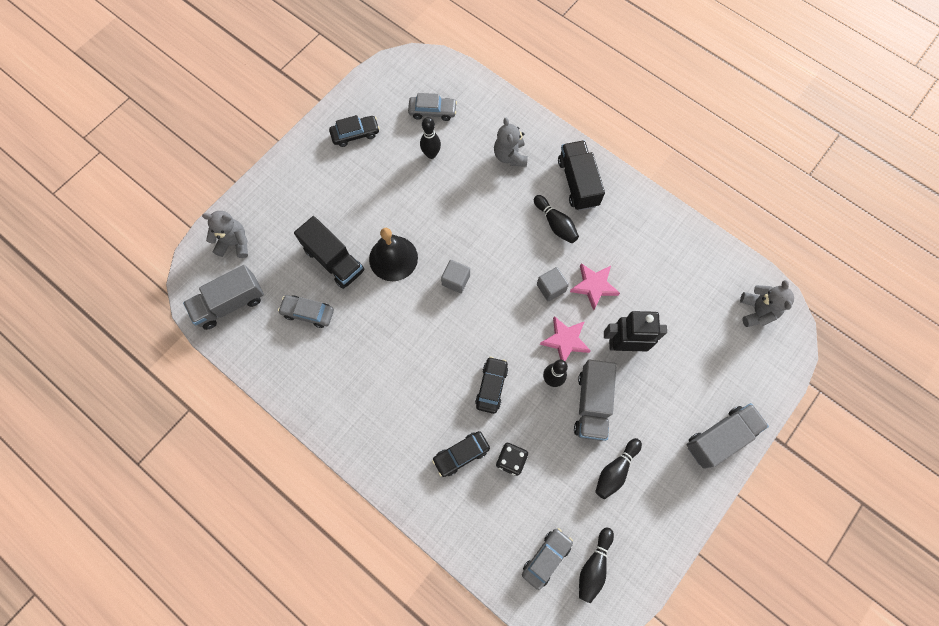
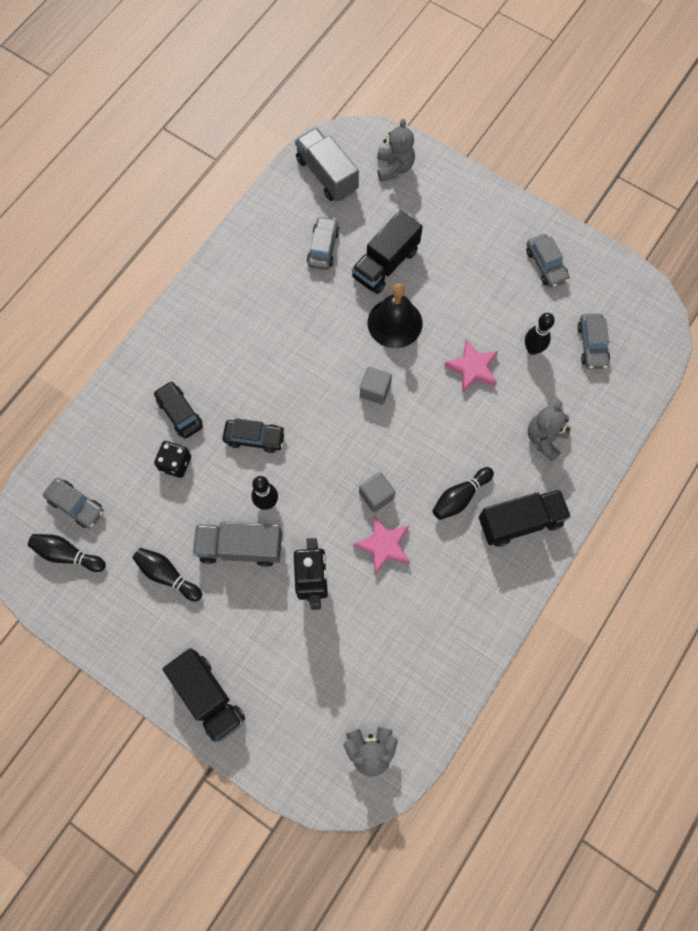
camera: 85 degrees right, 0 degrees up
black car [329,115,380,147] -> grey car [526,234,570,288]
grey teddy bear [494,118,528,167] -> grey teddy bear turned 45 degrees counterclockwise [528,400,571,461]
pink star [540,316,591,361] -> pink star moved to [444,339,498,393]
grey truck [686,403,769,469] -> black truck [163,648,245,744]

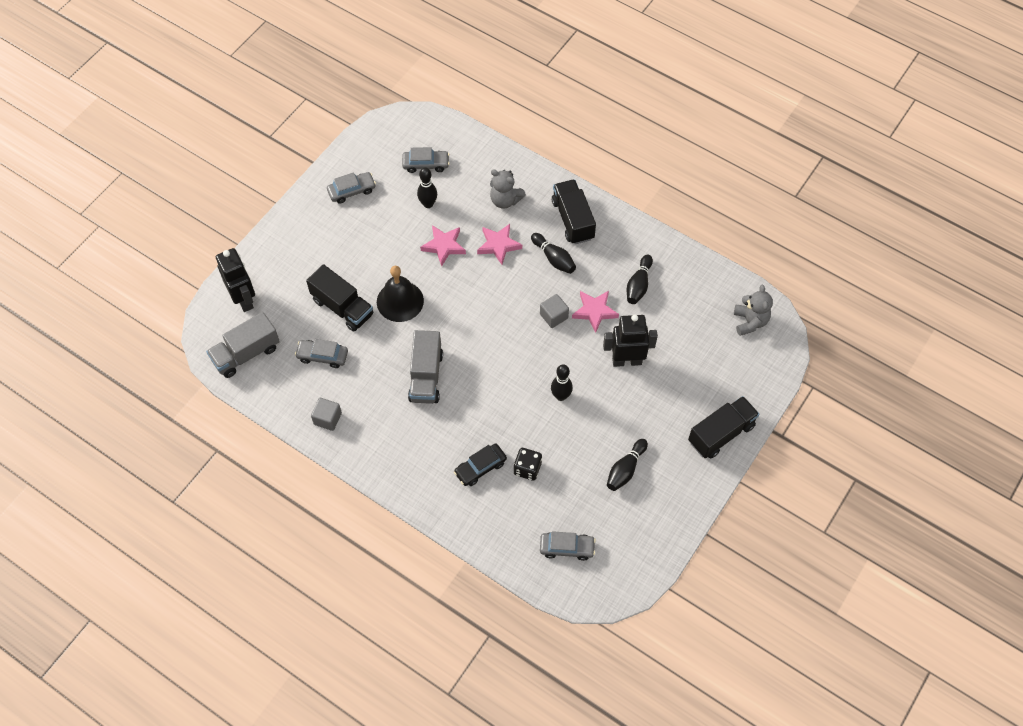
camera: 90 degrees left, 10 degrees down
black bowling pin [28,534,106,572] -> black bowling pin moved to [627,255,653,304]
grey car [43,478,104,528] -> grey car turned 60 degrees clockwise [540,531,596,561]
grey truck [193,522,282,567] -> grey truck moved to [408,330,443,404]
black car [223,418,285,453] -> none
grey cube [360,367,392,405] -> grey cube moved to [311,398,342,431]
grey teddy bear [377,119,415,182] -> black robot [216,248,255,312]
none -> pink star [477,224,522,265]

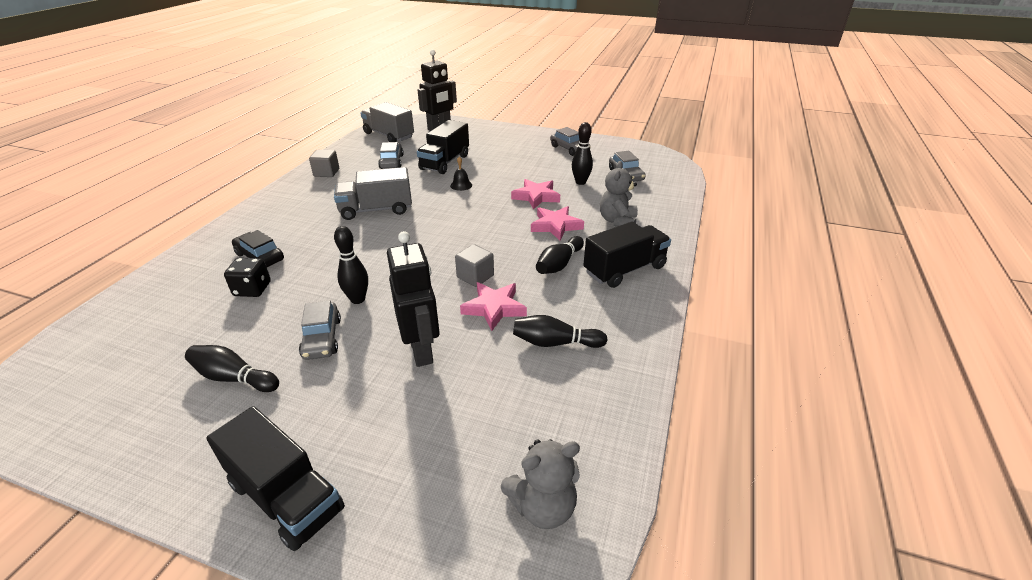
camera: 75 degrees right, 25 degrees down
black bell [377,266,424,322] -> black bell [450,156,472,191], size x0.46
grey car [540,531,596,561] -> grey car moved to [299,301,341,360]

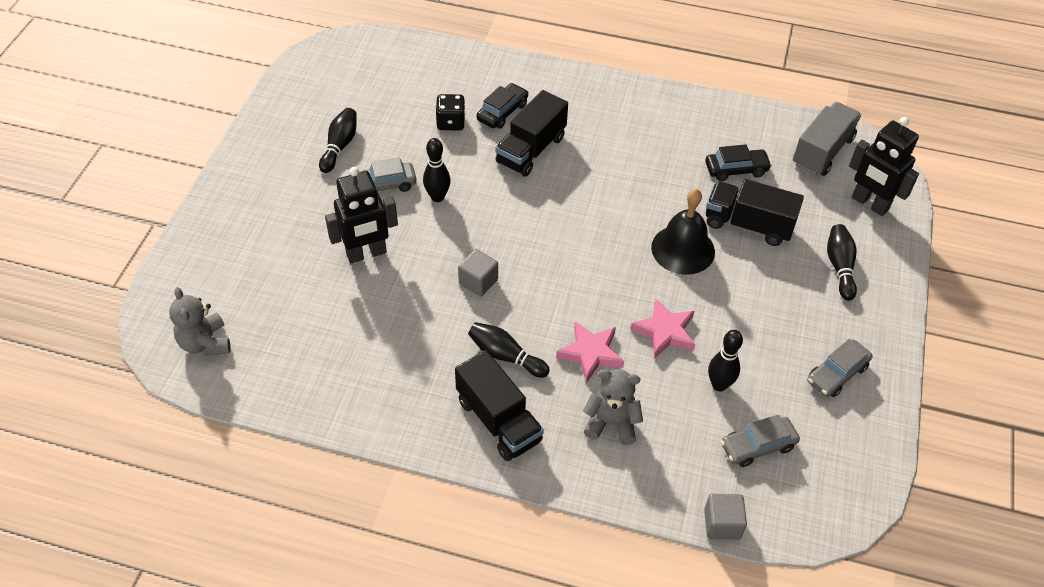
camera: 85 degrees right, 15 degrees up
black truck [206,406,345,551] -> black truck moved to [496,90,568,177]
grey cube [309,150,339,177] -> grey cube moved to [704,494,747,540]
grey truck [334,167,412,220] -> none
grey car [378,142,404,169] -> black car [705,144,772,181]
black bell [450,156,472,191] -> black bell [651,189,715,275], size x2.16
pink star [460,282,527,331] -> none
black bowling pin [513,315,607,348] -> black bowling pin moved to [827,224,857,301]

